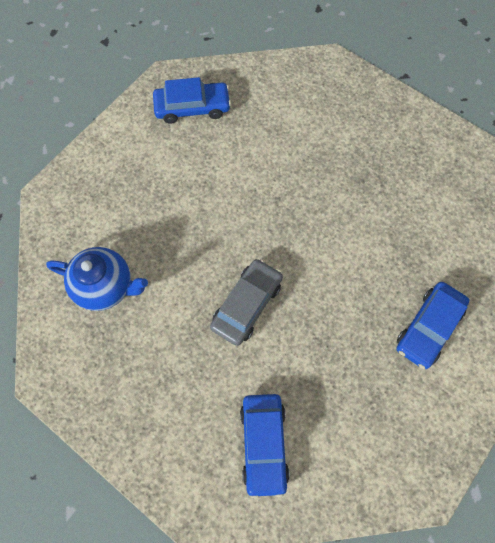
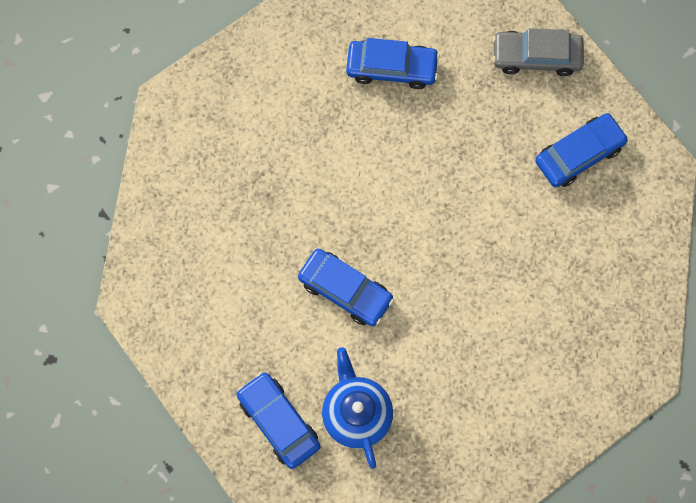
camera: 120 degrees left, 5 degrees up
blue teapot [46,247,148,311] -> blue teapot moved to [322,348,393,469]
grey car [210,259,283,346] -> grey car moved to [492,28,584,76]
none -> blue car [298,249,394,326]

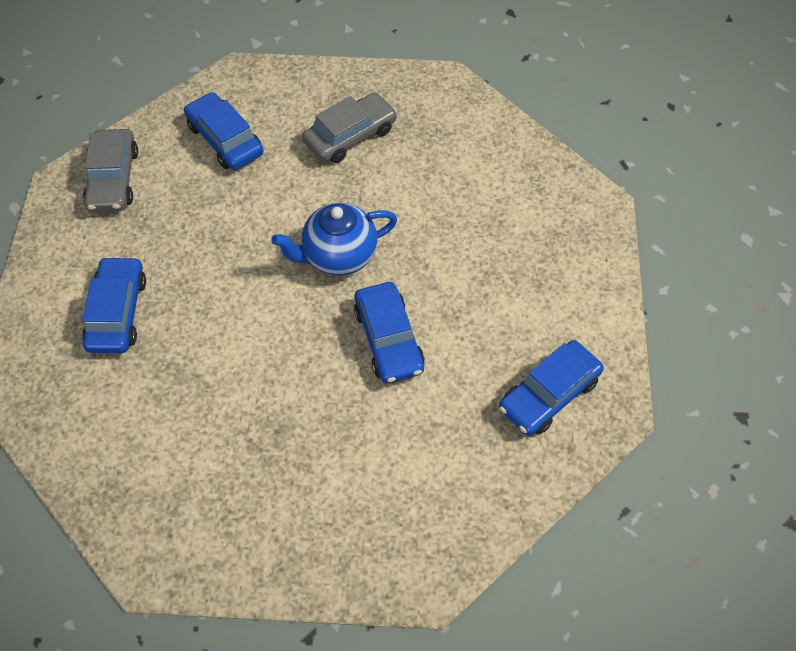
camera: 95 degrees left, 15 degrees down
blue car [298,249,394,326] -> blue car turned 135 degrees clockwise [354,282,425,384]
blue teapot [322,348,393,469] -> blue teapot moved to [271,203,397,276]
none -> grey car [302,92,397,163]

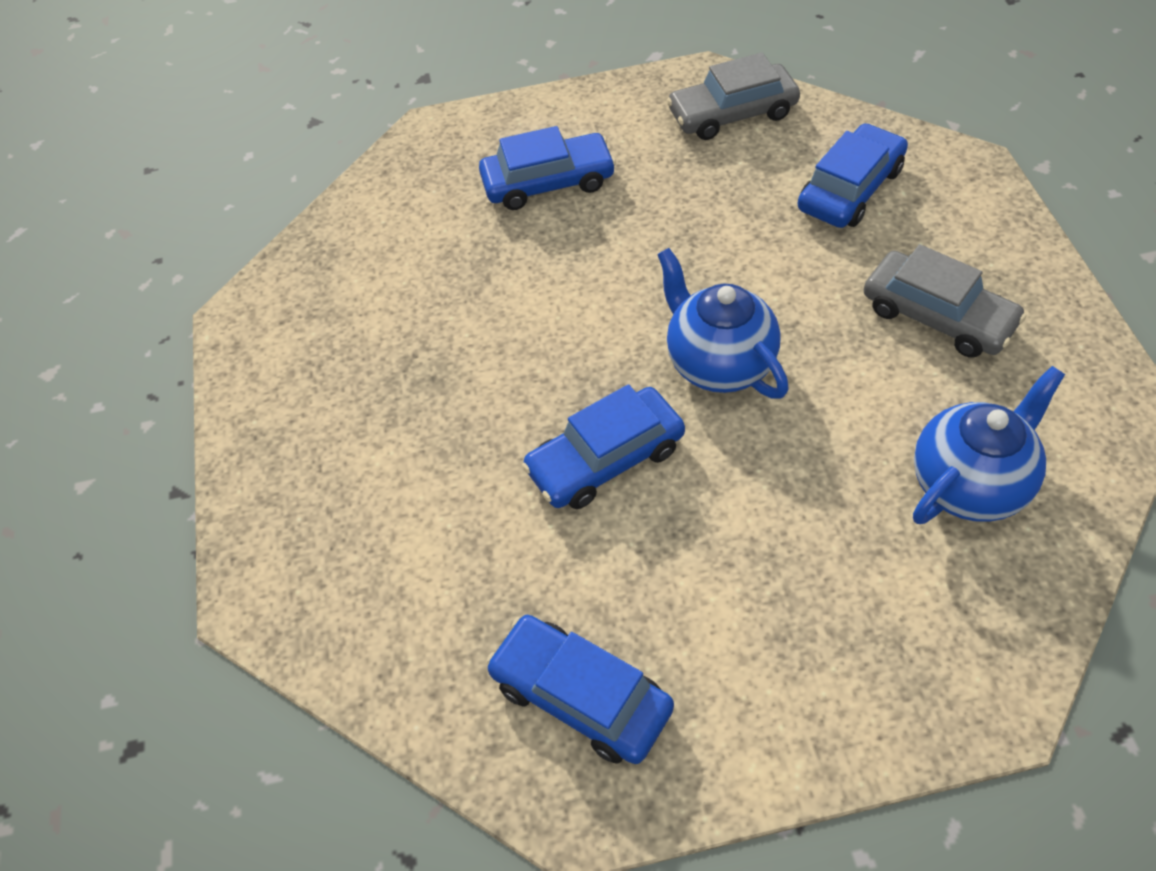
camera: 80 degrees right, 5 degrees down
none -> blue teapot [913,366,1065,524]

